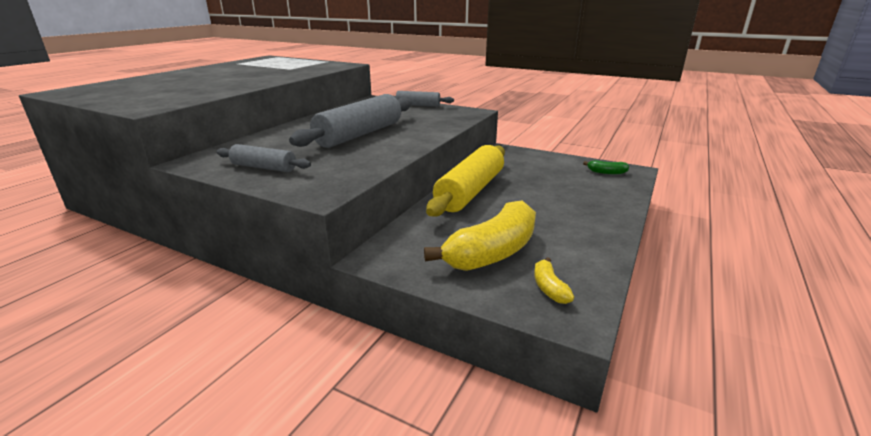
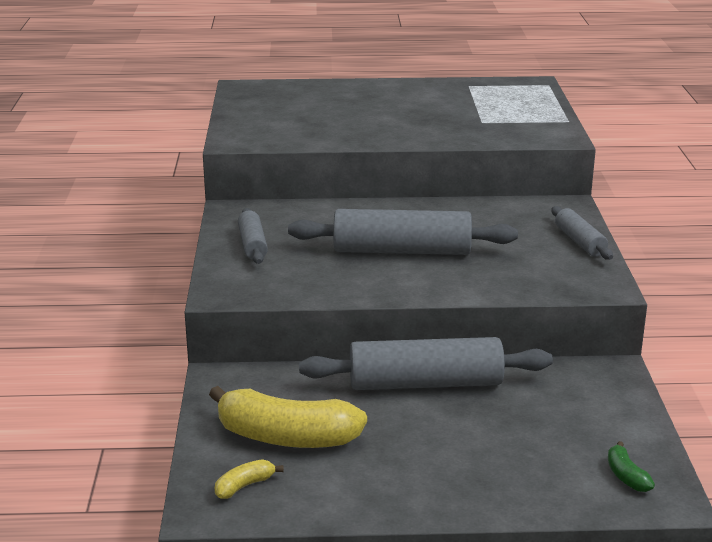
camera: 60 degrees right, 0 degrees up
yellow rolling pin [426,145,505,216] -> grey rolling pin [299,337,553,390]

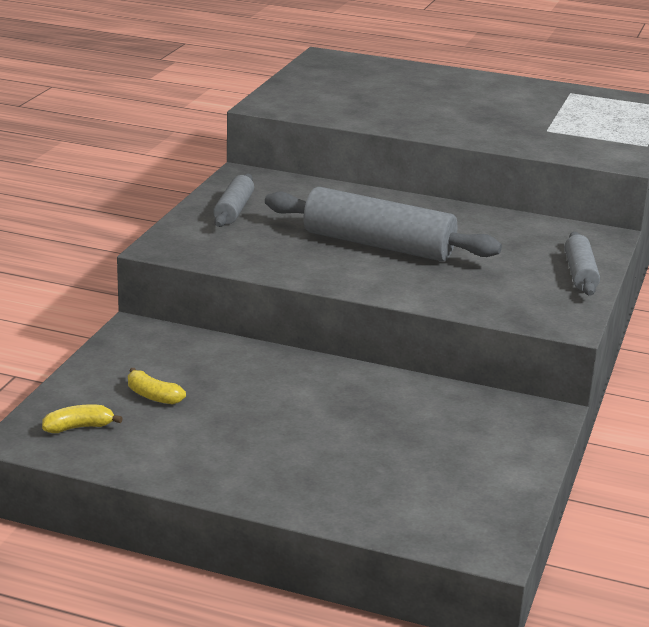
camera: 20 degrees right, 0 degrees up
yellow banana [209,386,367,448] -> yellow banana [128,368,186,404], size x0.44
grey rolling pin [299,337,553,390] -> none
green banana [608,441,655,492] -> none

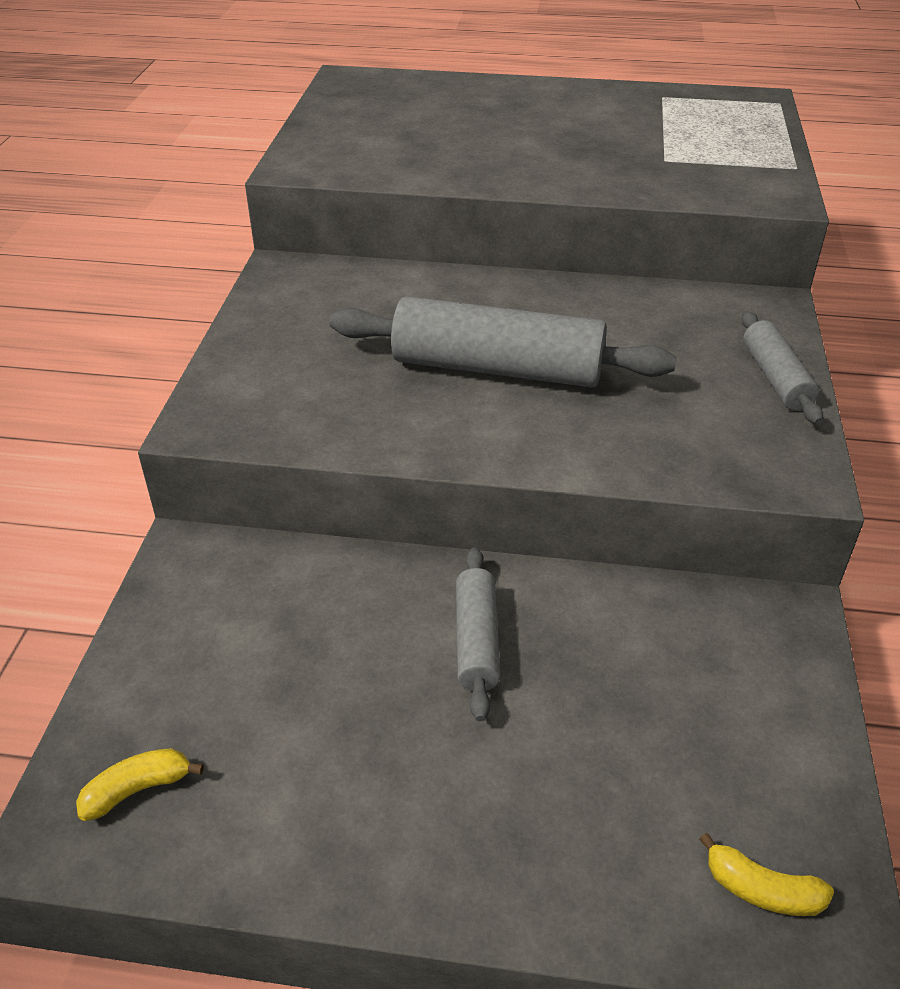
camera: 10 degrees left, 15 degrees up
yellow banana [128,368,186,404] -> yellow banana moved to [699,833,834,916]
grey rolling pin [213,174,254,227] -> grey rolling pin moved to [456,547,501,722]

